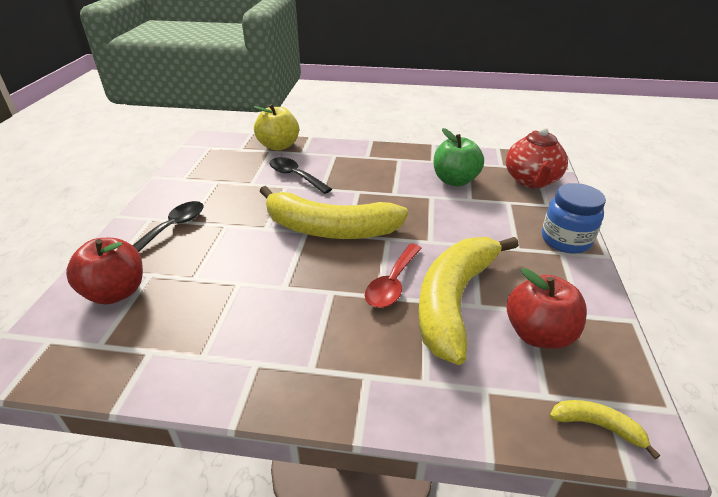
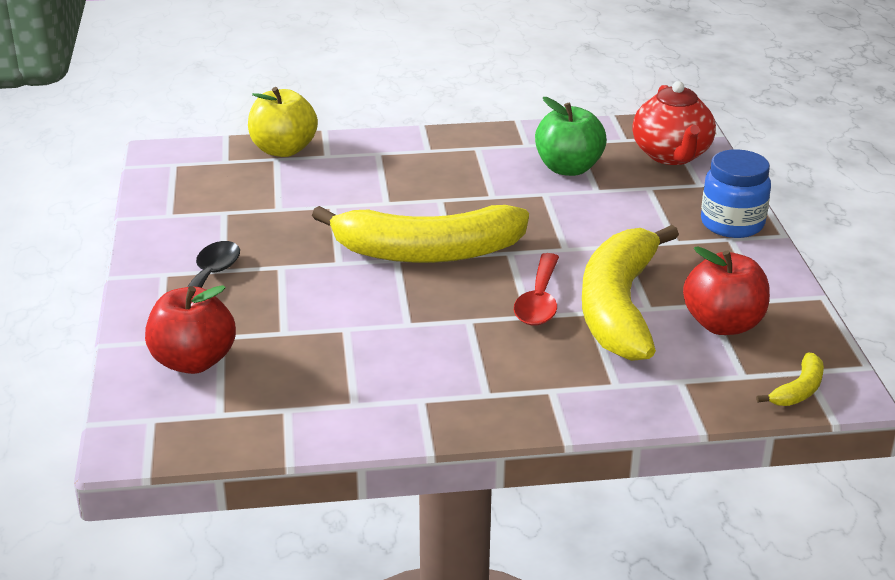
camera: 15 degrees left, 5 degrees down
black spoon [269,157,332,194] -> none
yellow banana [550,400,660,459] -> yellow banana turned 120 degrees clockwise [756,353,824,406]

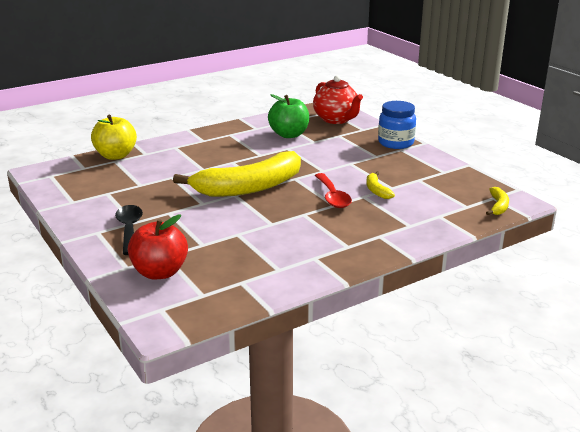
camera: 25 degrees left, 5 degrees down
yellow banana [582,225,679,361] -> yellow banana [366,171,395,199], size x0.40
red apple [683,246,770,335] -> none

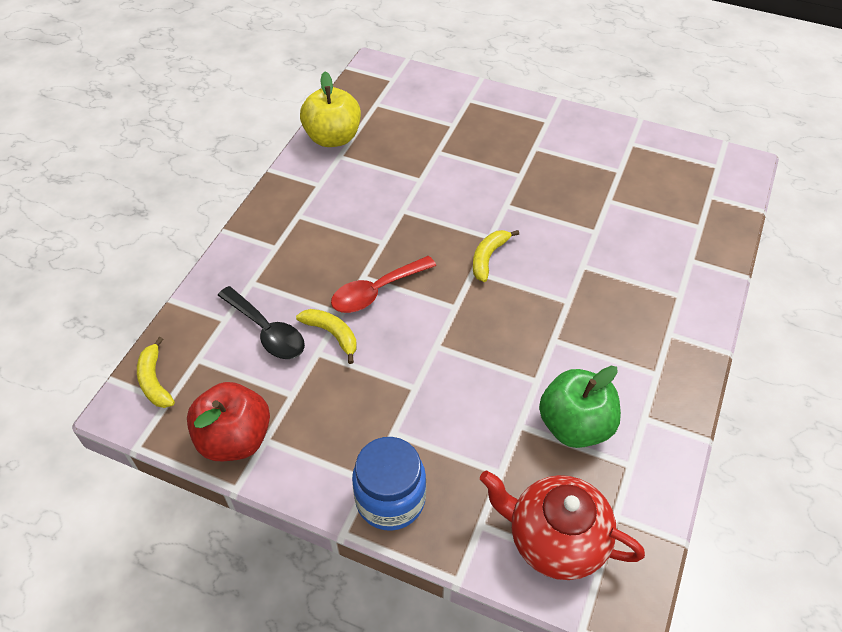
camera: 145 degrees right, 25 degrees up
yellow apple [91,115,137,160] -> yellow apple moved to [300,72,361,147]
black spoon [115,205,143,255] -> black spoon moved to [218,286,305,359]
red apple [128,215,188,279] -> red apple moved to [187,382,270,461]
yellow banana [173,151,301,197] -> yellow banana [473,230,519,282], size x0.40
red spoon [315,173,352,208] -> red spoon turned 75 degrees counterclockwise [331,256,436,313]

